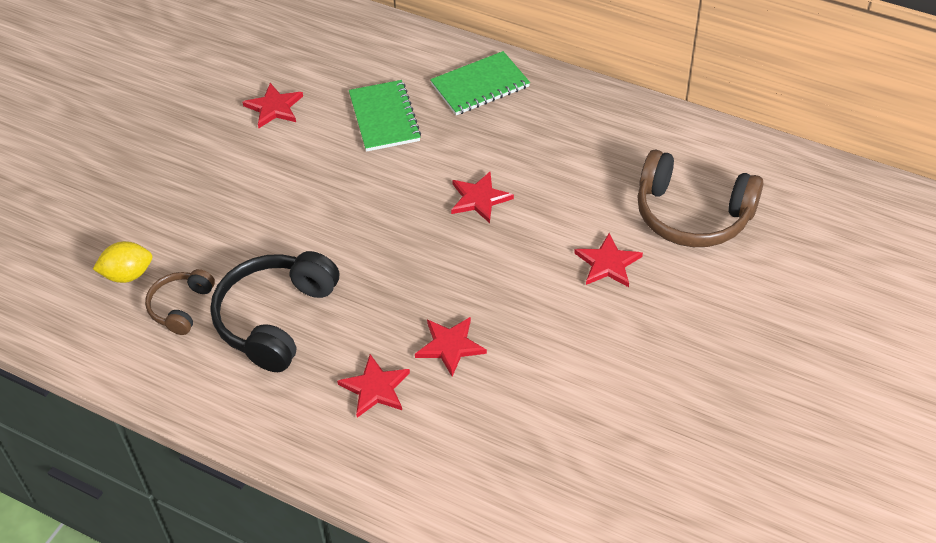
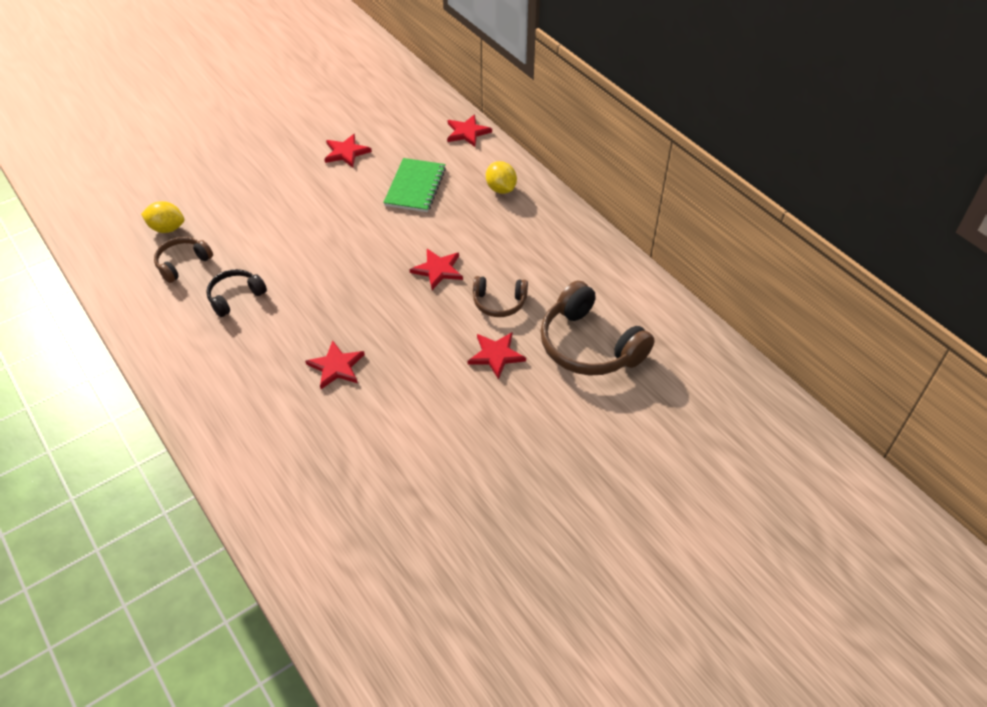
camera: 25 degrees right, 0 degrees up
black headphones [210,251,339,372] -> black headphones [206,269,267,317], size x0.55
red star [337,354,410,418] -> red star moved to [447,115,492,147]
green notebook [430,51,530,115] -> yellow lemon [486,161,517,194]
none -> brown headphones [473,276,528,317]

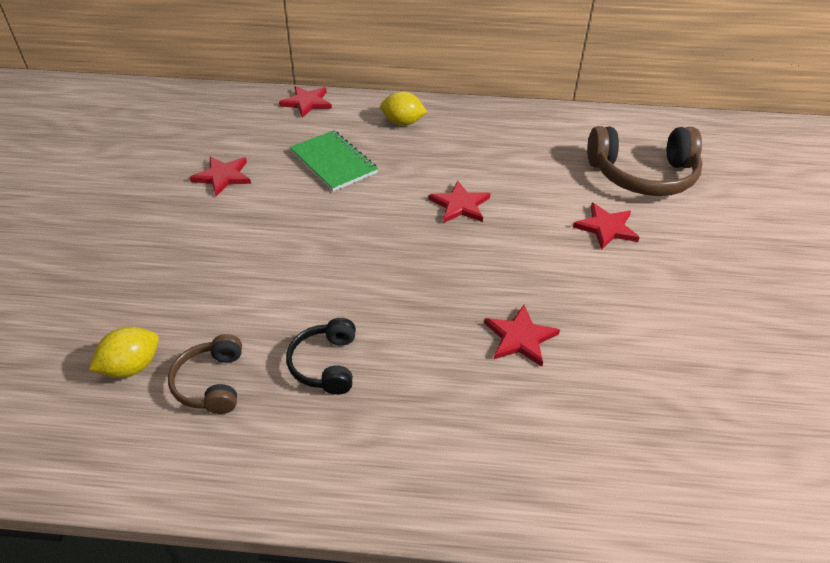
camera: 50 degrees left, 5 degrees down
brown headphones [473,276,528,317] -> none

